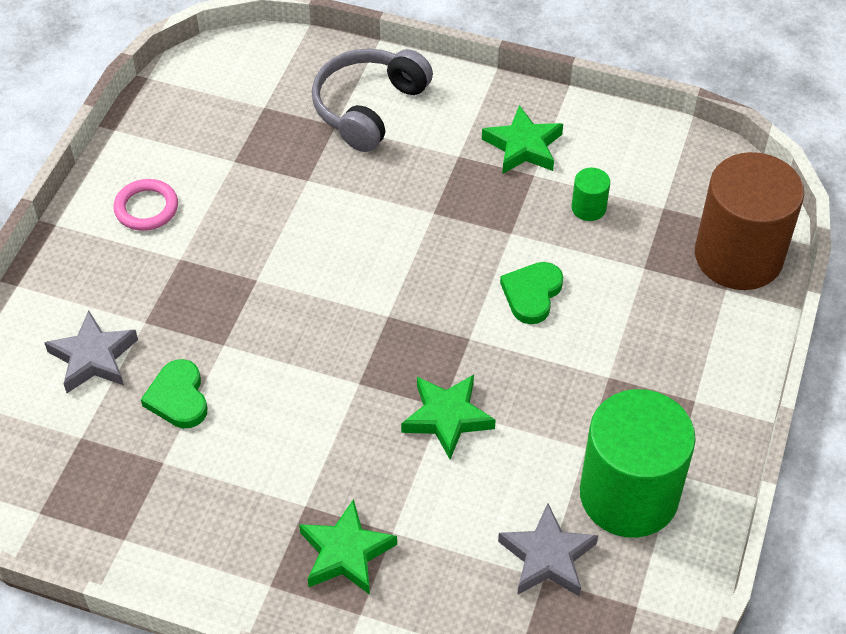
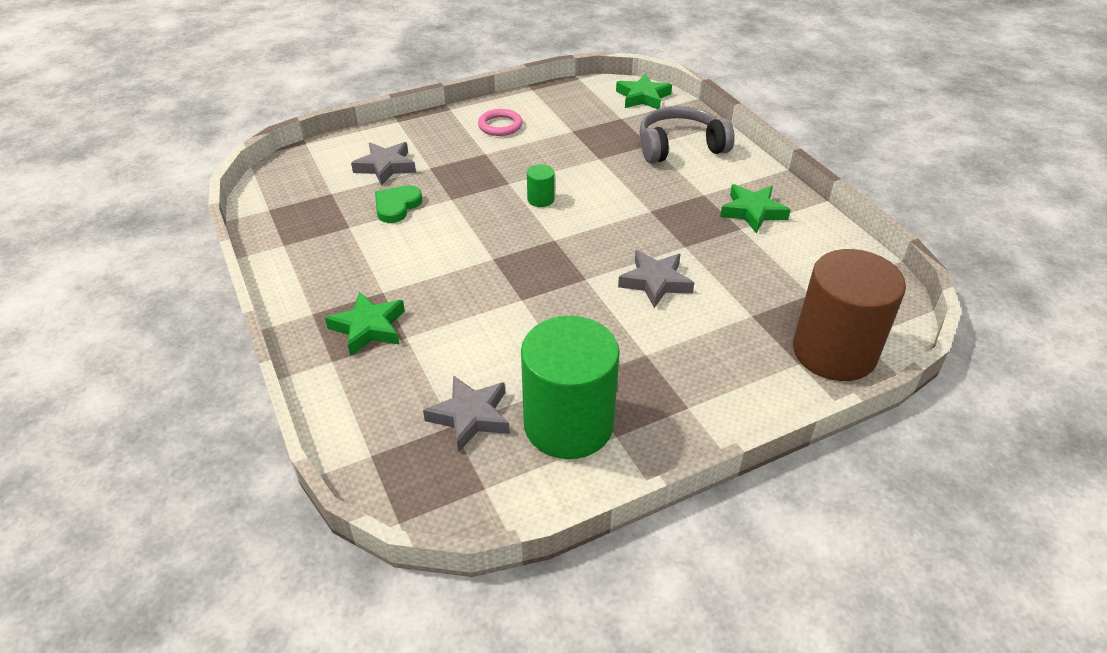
camera: 45 degrees right, 10 degrees down
green star [401,375,496,459] -> green star moved to [616,74,672,109]
green heart [500,262,563,324] -> grey star [618,250,694,308]
green cylinder [572,168,610,221] -> green cylinder moved to [527,164,555,207]

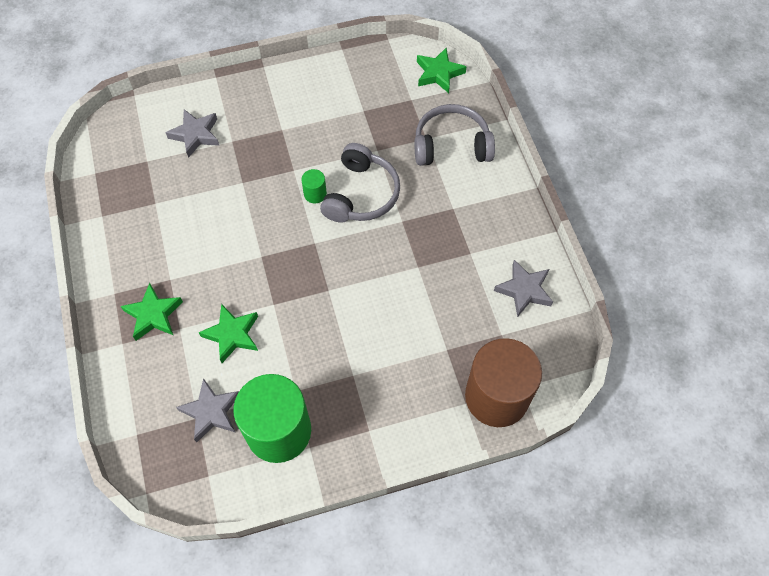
camera: 10 degrees right, 20 degrees up
green heart [375,185,422,223] -> none
pink ring [478,109,523,136] -> none
grey star [618,250,694,308] -> grey star moved to [494,260,553,317]
green star [720,184,791,234] -> green star moved to [198,304,258,363]
none -> grey headphones [320,143,400,223]

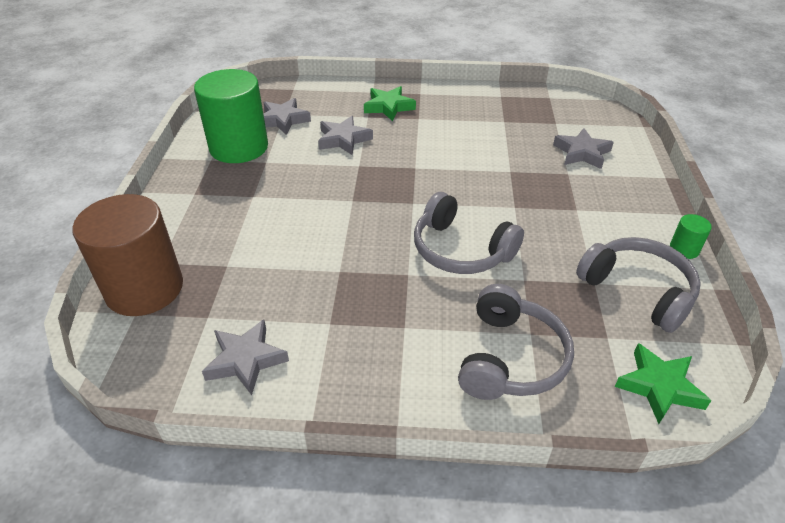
camera: 110 degrees right, 20 degrees down
green star [198,304,258,363] -> grey star [318,116,373,155]
green cylinder [301,169,327,204] -> green cylinder moved to [670,214,712,259]
none -> grey headphones [576,237,701,333]

